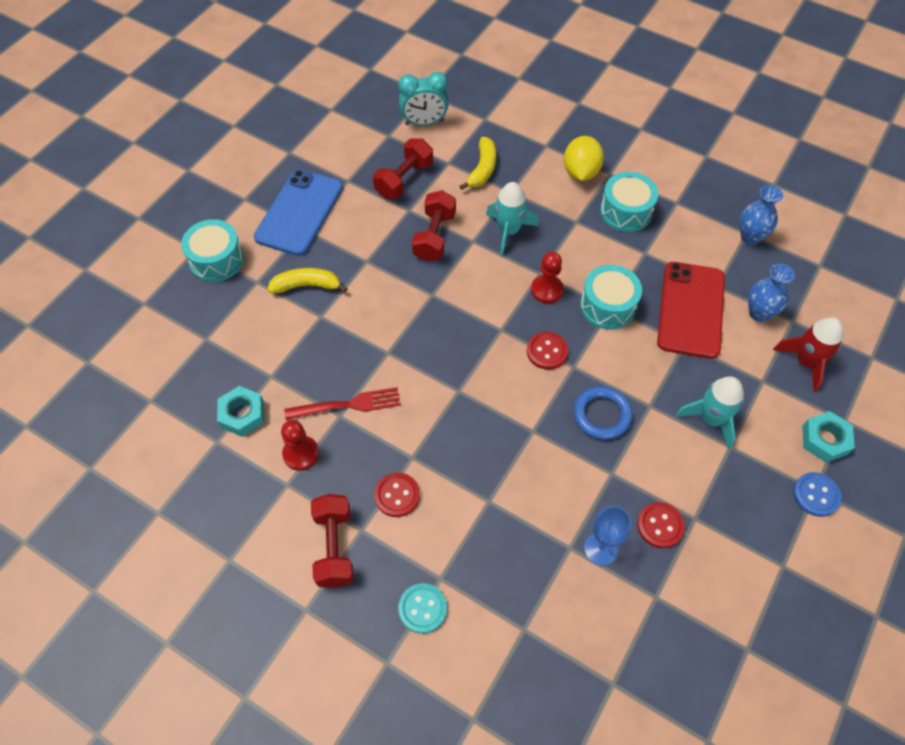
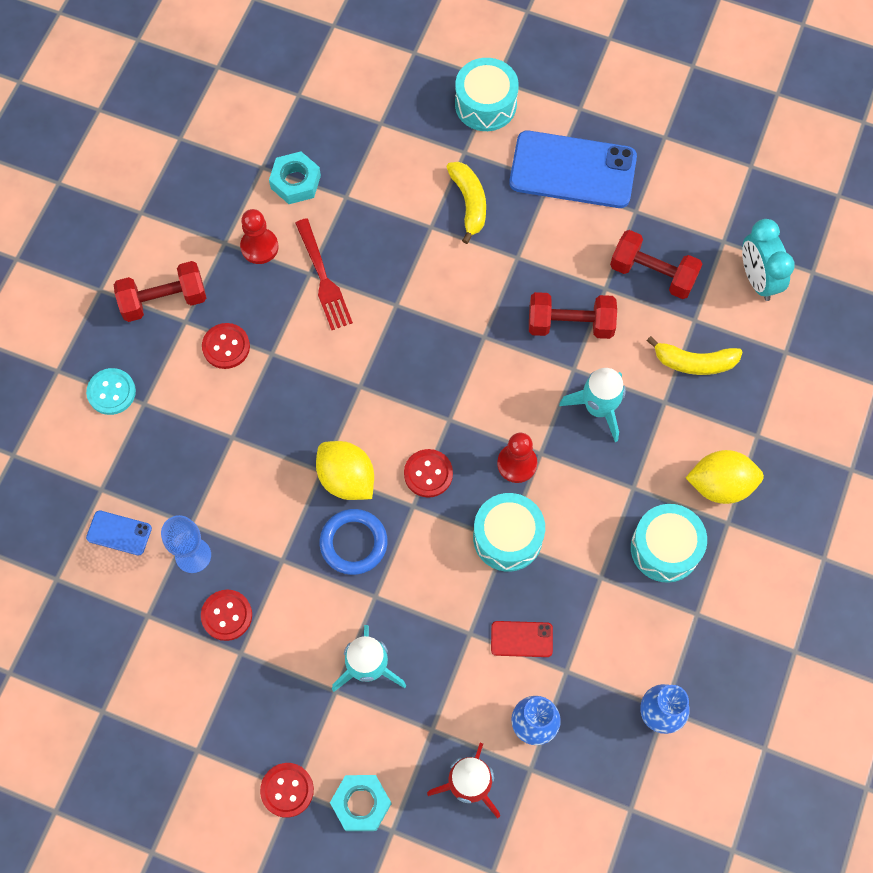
camera: 80 degrees right, 10 degrees up
red phone [657,262,725,359] -> red phone [491,621,553,657], size x0.45
blue button [793,472,842,517] -> red button [260,763,314,818]
none -> blue phone [86,511,152,555]
none -> yellow lemon [316,441,374,500]

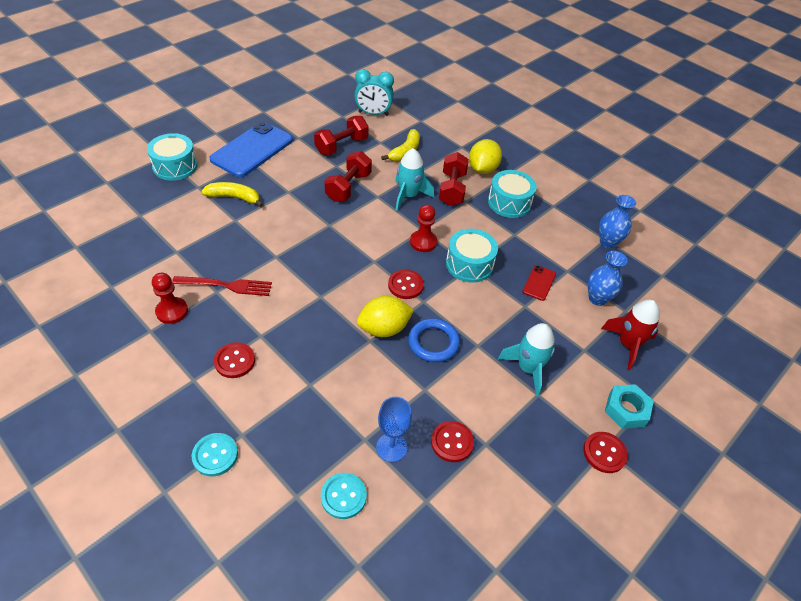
camera: 70 degrees left, 20 degrees down
blue phone [86,511,152,555] -> turquoise button [321,473,367,519]
red dumbbell [114,261,206,322] -> red dumbbell moved to [439,152,469,206]
turquoise nut [269,151,321,204] -> none

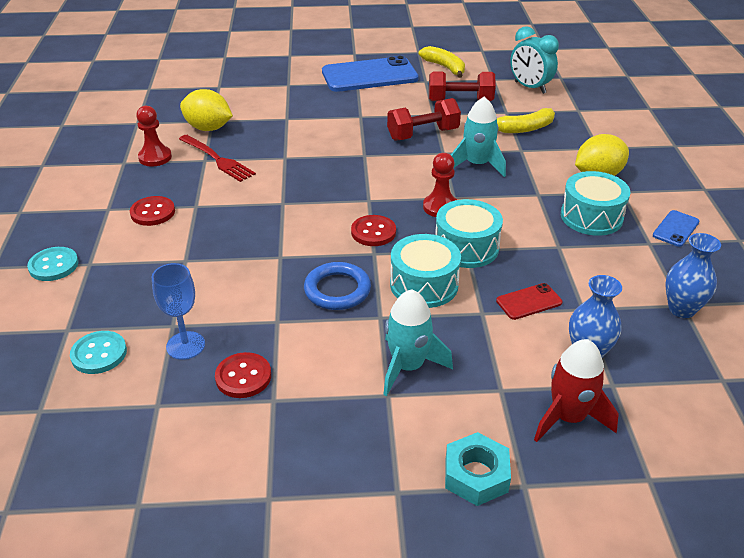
camera: 45 degrees right, 10 degrees down
turquoise drum [147,133,198,181] -> turquoise drum moved to [390,234,461,308]
yellow banana [201,182,263,207] -> yellow banana moved to [419,46,465,78]
yellow lemon [357,296,414,337] -> yellow lemon moved to [180,89,233,131]
red dumbbell [439,152,469,206] -> none
red button [583,432,628,473] -> none
none -> blue phone [653,210,699,247]

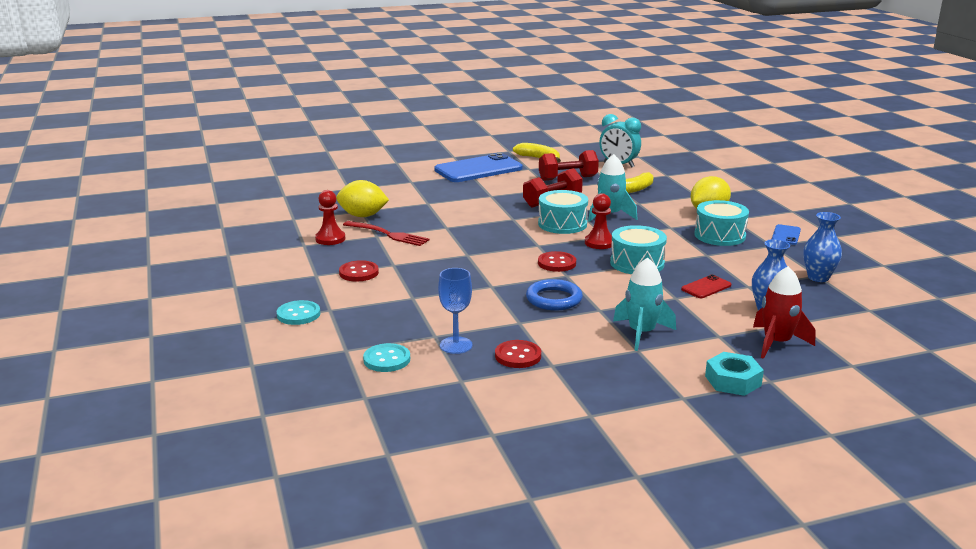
camera: 15 degrees left, 15 degrees down
turquoise drum [390,234,461,308] -> turquoise drum moved to [538,190,588,234]

